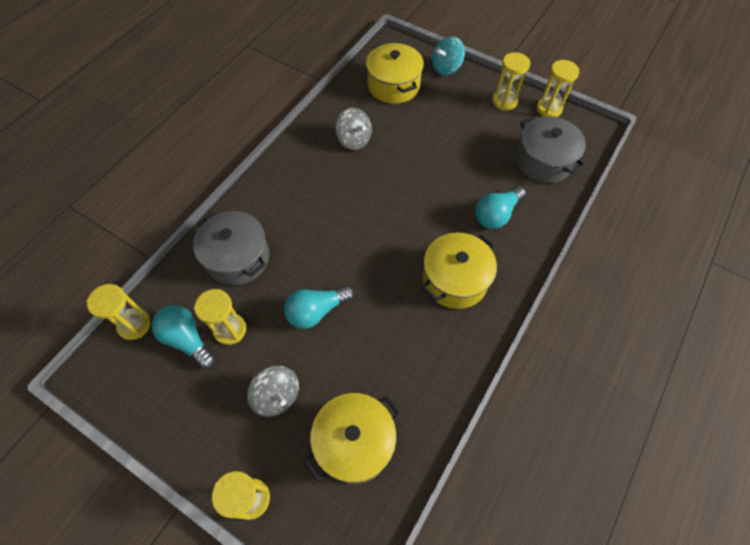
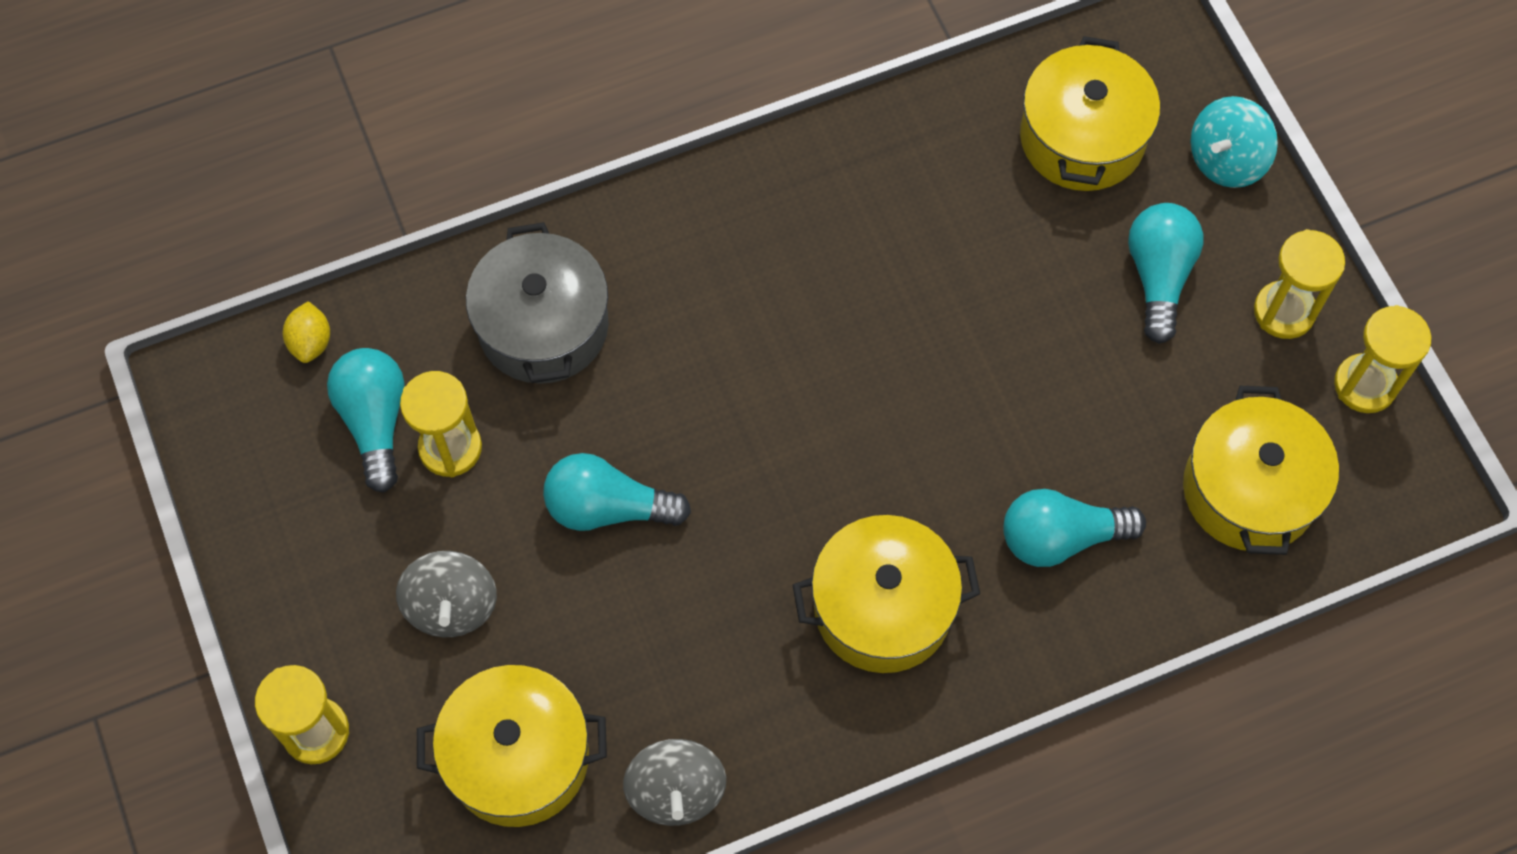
camera: 35 degrees right, 5 degrees up
yellow hourglass [87,284,151,340] -> yellow lemon [283,301,330,363]
grey spinning top [335,108,372,150] -> grey spinning top moved to [623,739,726,826]
turquoise spinning top [432,36,465,75] -> turquoise spinning top turned 45 degrees counterclockwise [1190,96,1278,188]
grey pot [516,116,586,183] -> yellow pot [1183,386,1339,555]
none -> turquoise light bulb [1128,203,1204,344]

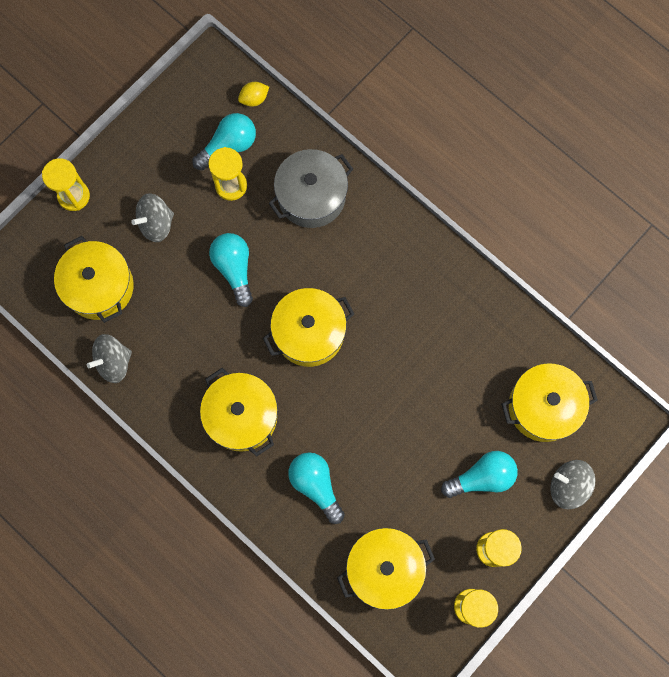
camera: 65 degrees right, 10 degrees up
turquoise spinning top [1190,96,1278,188] -> grey spinning top [550,460,596,509]
none -> yellow pot [263,288,354,367]

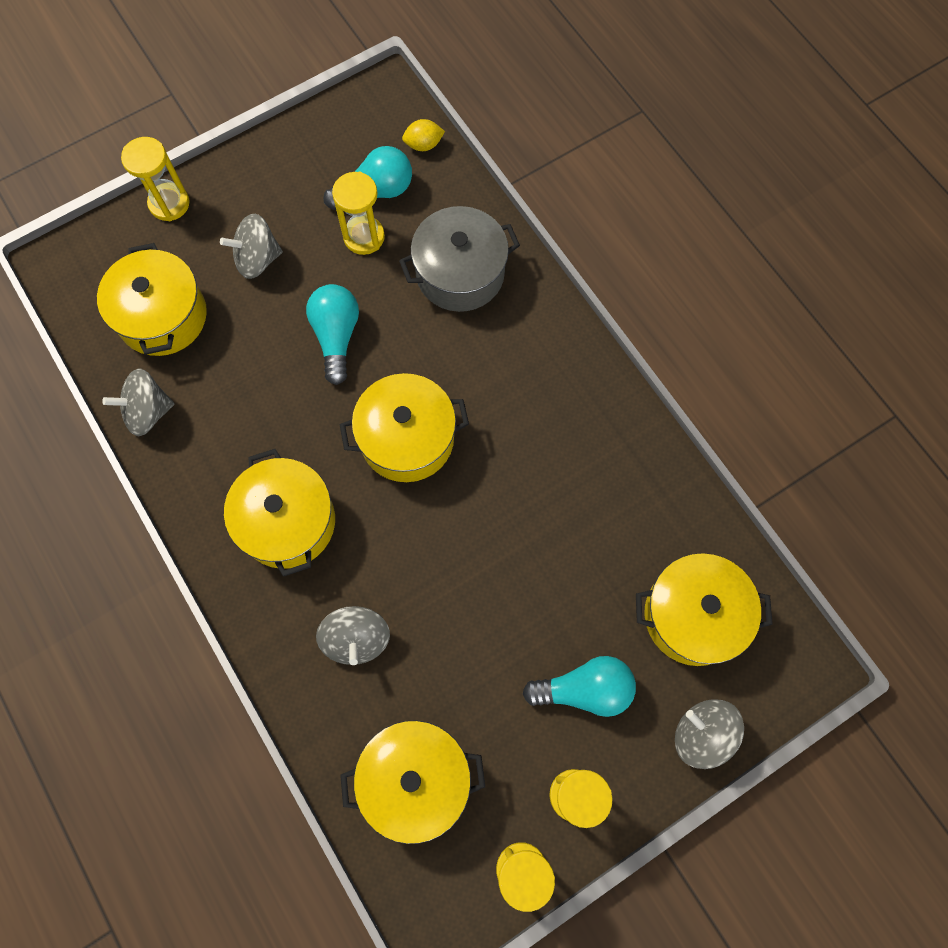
camera: 15 degrees right, 5 degrees down
turquoise light bulb [288,452,345,524] -> grey spinning top [316,606,390,665]

